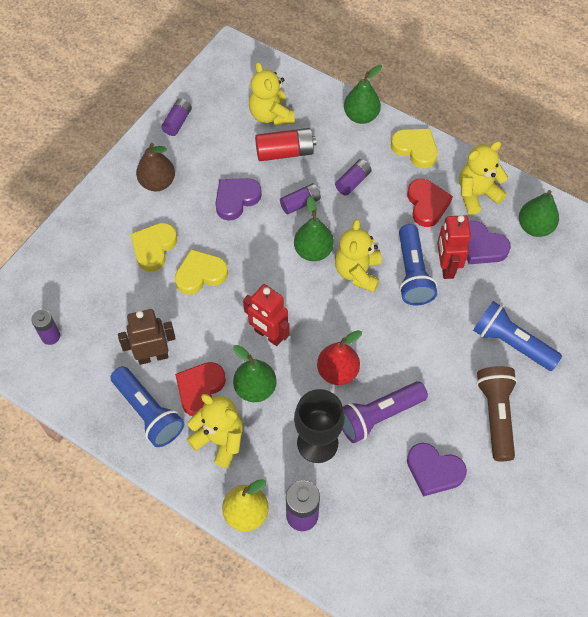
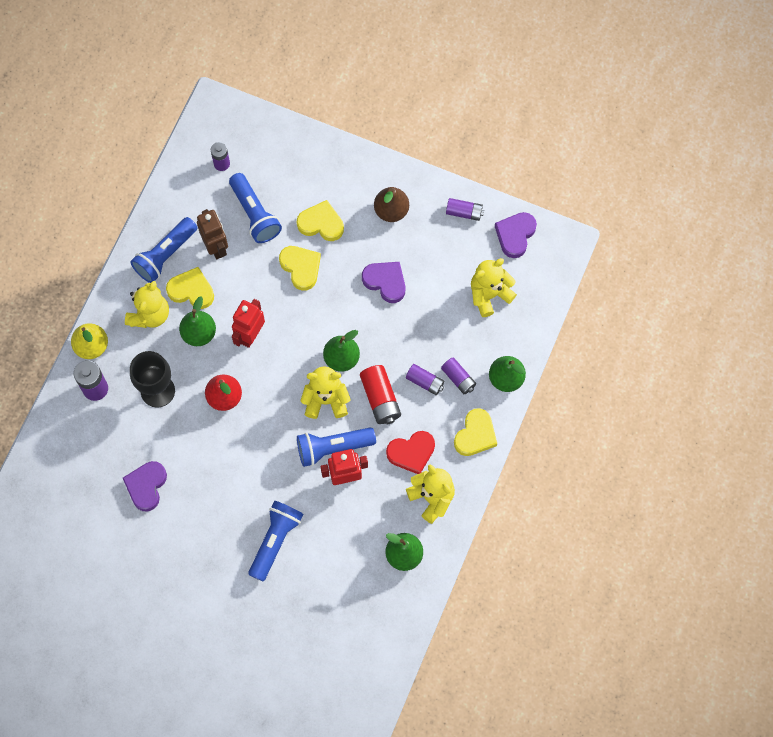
camera: 80 degrees right, 10 degrees up
red heart [175,362,226,416] -> yellow heart [166,267,214,309]
red battery [255,128,316,161] -> red battery moved to [360,365,401,424]
purple battery [280,183,321,215] -> purple battery moved to [441,357,476,394]
purple flashlight [342,381,428,443] -> none
purple heart [467,221,511,264] -> purple heart moved to [495,212,537,258]
brown flashlight [476,366,517,461] -> none
none -> blue flashlight [229,173,282,243]

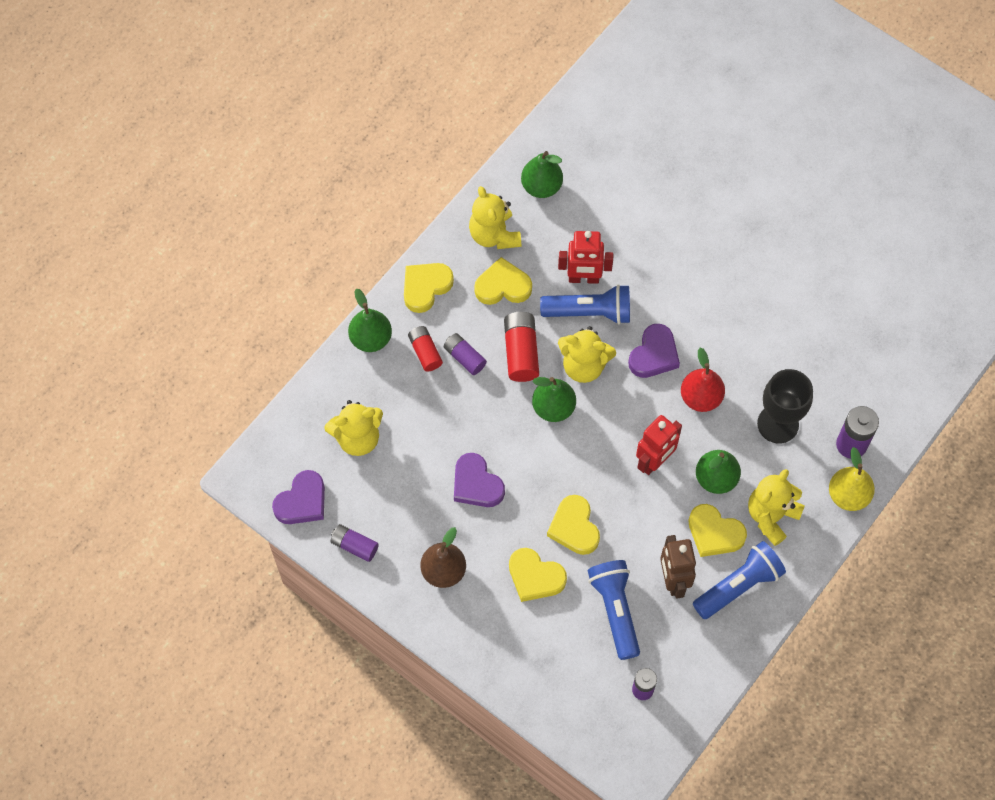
camera: 165 degrees left, 5 degrees down
purple heart [123,461,167,512] -> purple heart moved to [628,324,680,378]
blue flashlight [248,501,303,581] -> none
red heart [386,431,435,474] -> yellow heart [474,257,532,305]
purple battery [441,357,476,394] -> red battery [408,326,443,372]

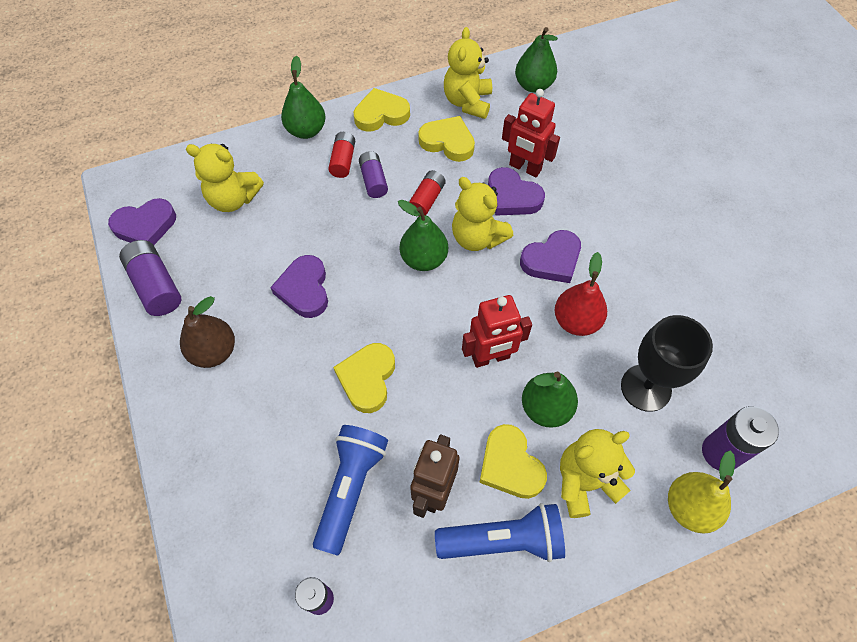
camera: 30 degrees right, 5 degrees down
purple battery [330,524,379,562] -> purple battery [119,240,181,316], size x1.52
red battery [504,312,539,382] -> red battery [409,170,446,216], size x0.66
yellow heart [509,548,567,602] -> none
blue flashlight [540,284,630,324] -> purple heart [488,167,545,216]

